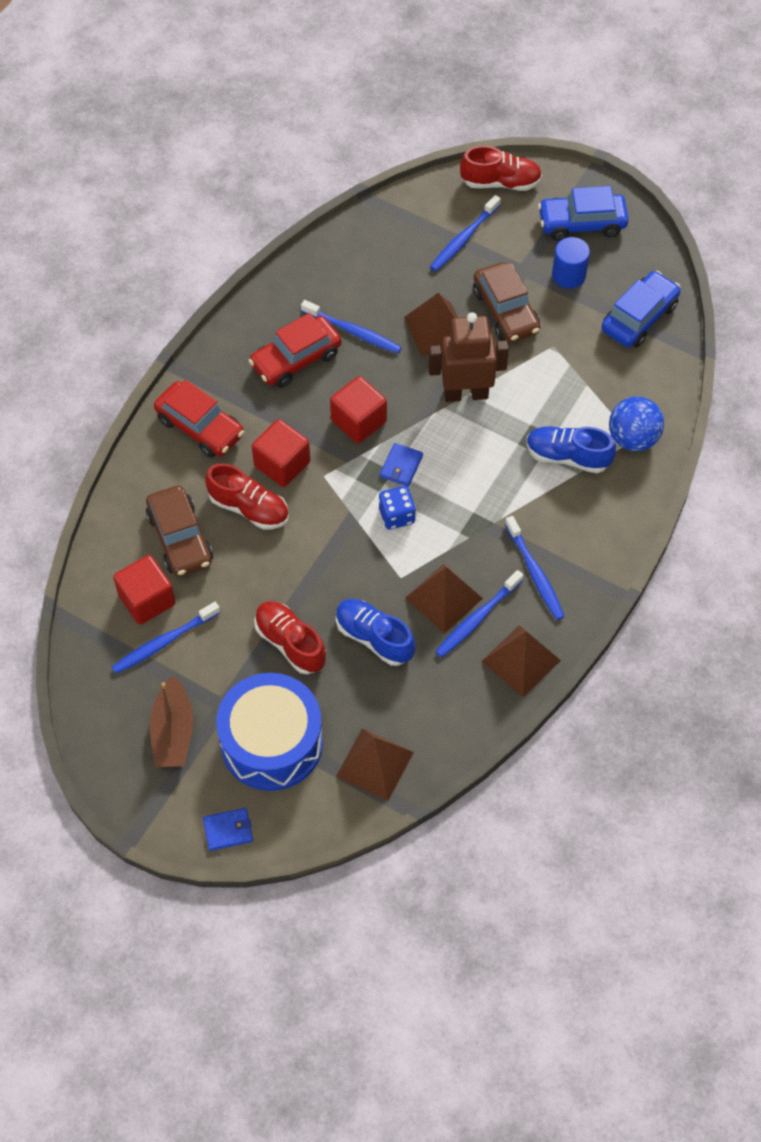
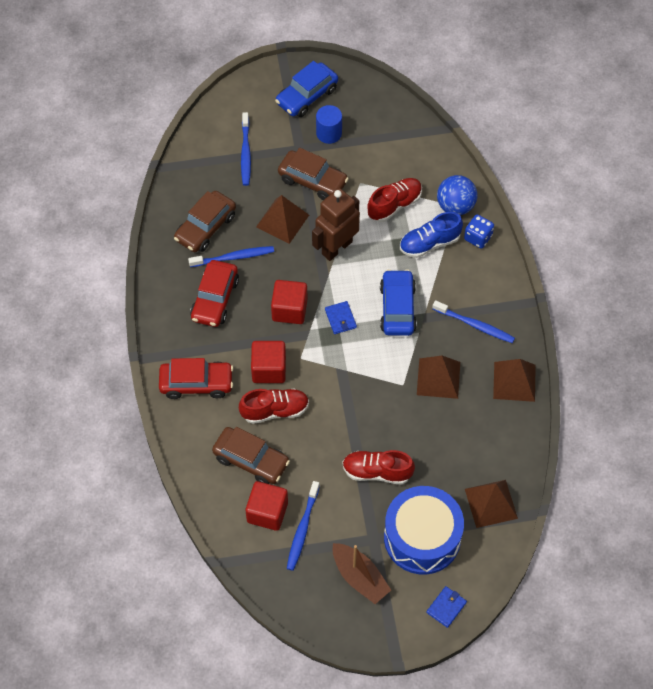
camera: 40 degrees left, 0 degrees up
blue shoe [336,599,415,666] -> none
blue dice [379,486,416,530] -> blue dice moved to [464,214,494,248]
blue toothbrush [435,570,524,658] -> none
red shoe [460,146,542,191] -> red shoe moved to [367,178,422,222]
blue car [601,271,681,348] -> blue car moved to [380,269,417,336]
none -> brown car [174,191,236,252]

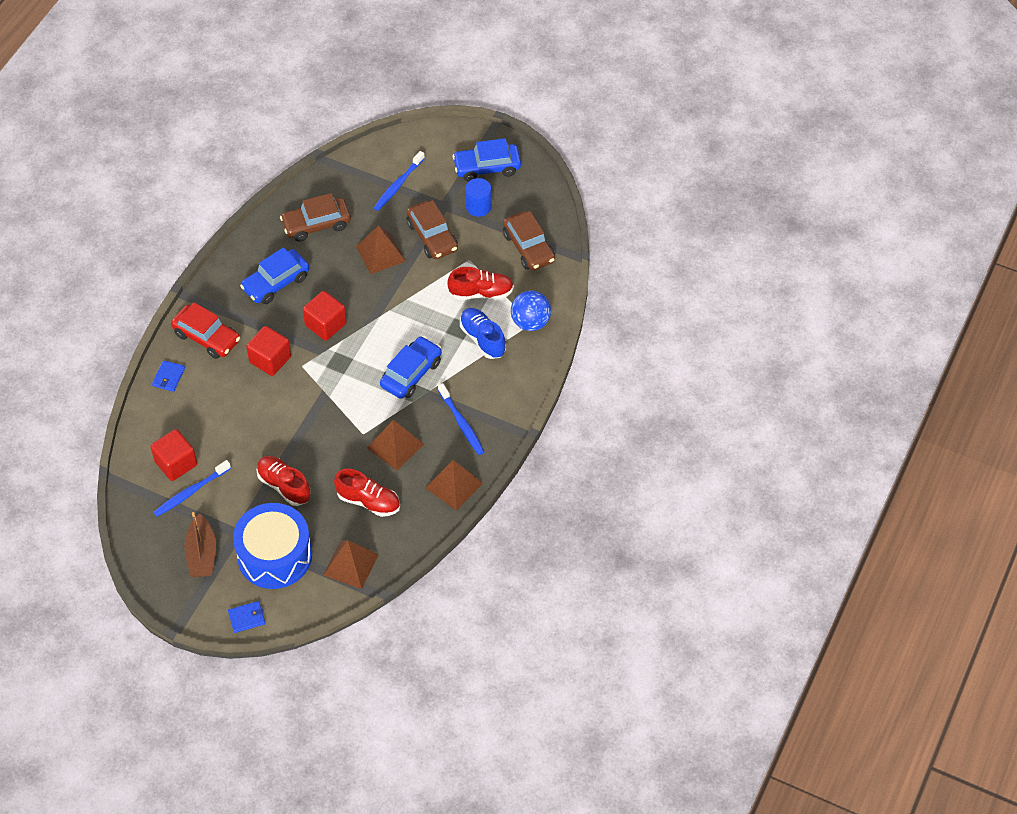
camera: 35 degrees right, 5 degrees down
blue toothbrush [188,246,274,267] -> none
red car [190,260,239,327] -> blue car [240,247,309,304]
brown car [212,427,290,484] -> brown car moved to [503,211,555,270]
red shoe [239,389,309,424] -> red shoe moved to [334,469,400,517]
brown robot [312,188,360,261] -> none
blue wallet [325,301,357,334] -> blue wallet moved to [152,360,185,392]
blue shoe [400,212,463,258] -> blue shoe turned 45 degrees clockwise [460,308,506,359]
blue dice [464,214,494,248] -> none

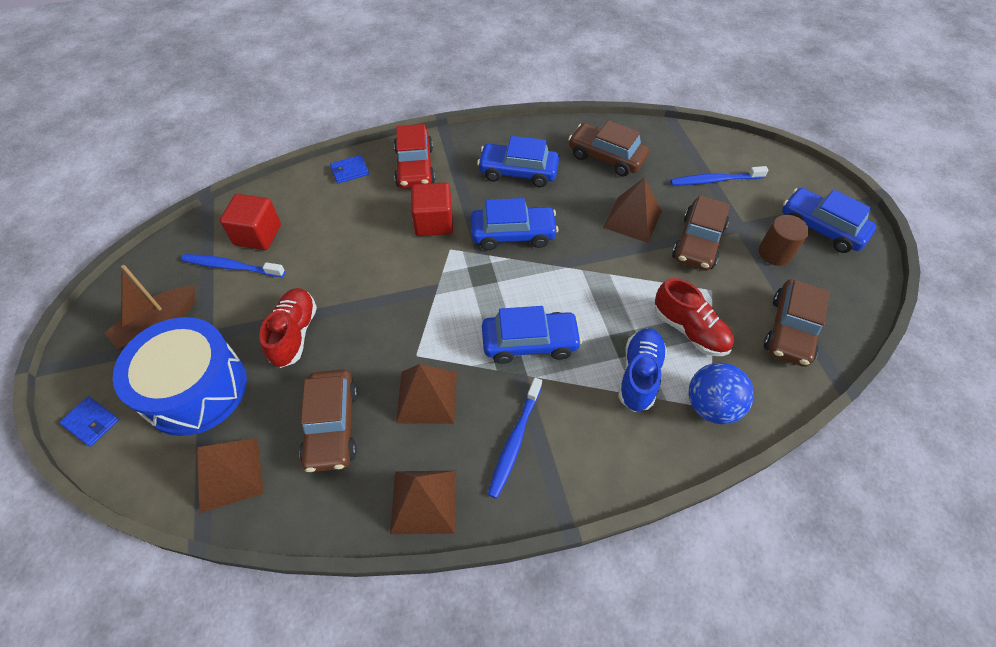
camera: 50 degrees right, 0 degrees up
red cube [303,291,347,341] -> blue car [471,198,558,250]
red shoe [334,469,400,517] -> brown car [299,370,358,472]
blue cylinder [465,178,492,217] -> brown cylinder [759,215,809,266]

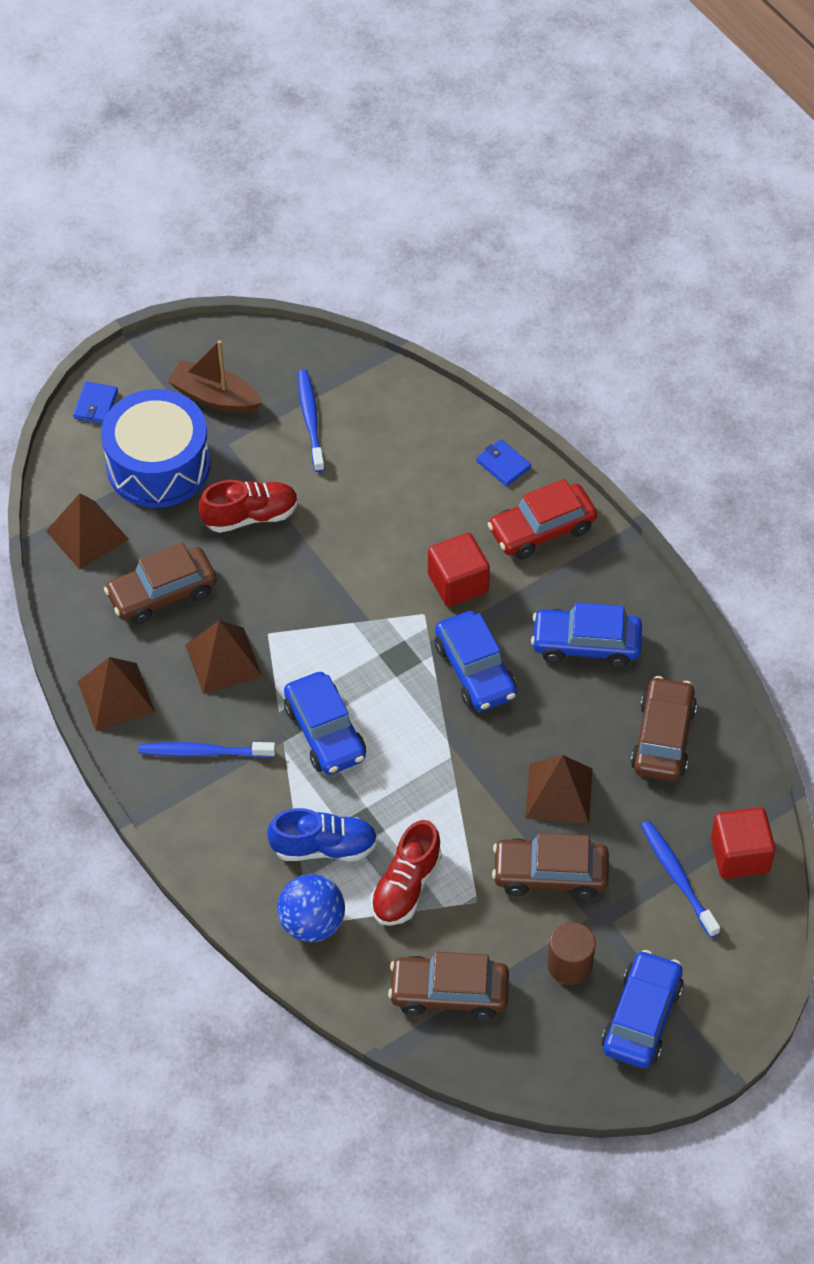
camera: 70 degrees right, 0 degrees up
red cube [220,194,281,250] -> red cube moved to [711,807,775,879]
blue car [477,136,559,187] -> blue car turned 75 degrees counterclockwise [531,602,642,668]

